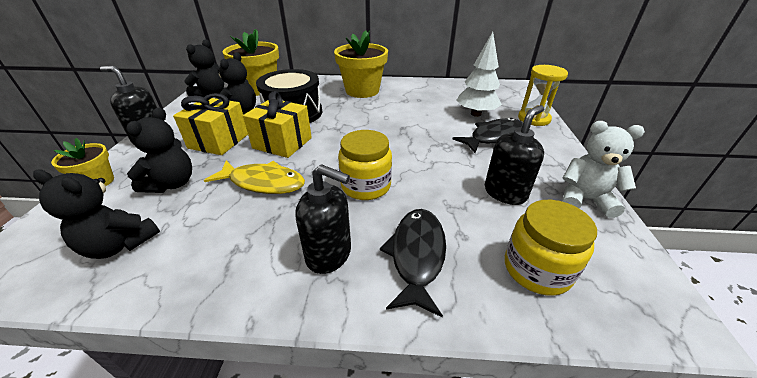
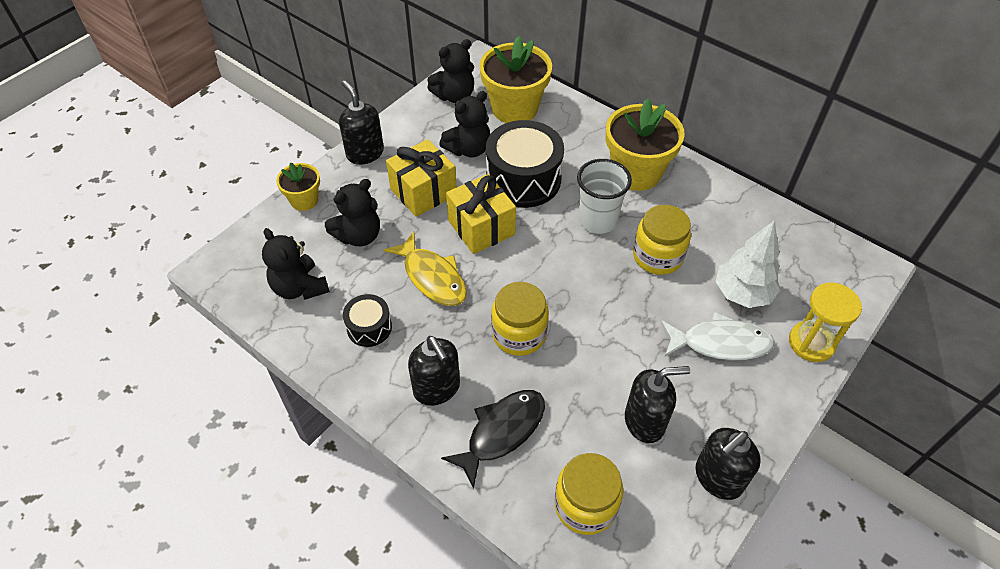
camera: 35 degrees right, 15 degrees up
black fish [452,118,523,153] -> white fish [661,312,775,361]
white teddy bear [562,121,645,218] -> black soap dispenser [695,428,761,500]
none -> black drum [343,294,392,347]
none -> white cup [577,159,632,234]
none -> yellow jar [633,205,691,275]

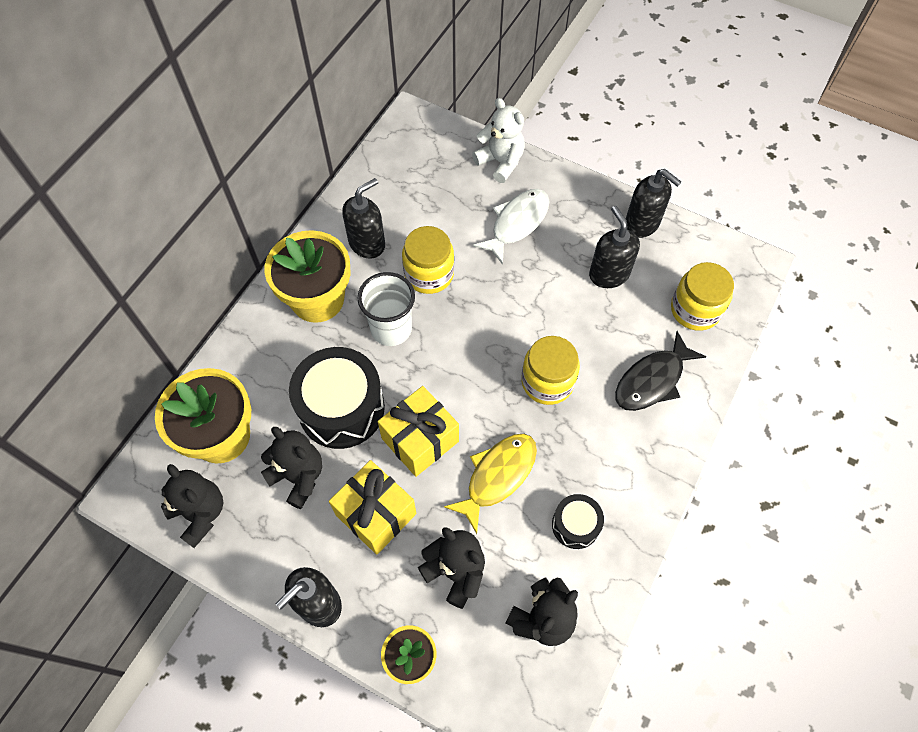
camera: 100 degrees left, 10 degrees up
black soap dispenser [408,336,460,406] -> black soap dispenser moved to [342,178,385,259]
black fish [441,390,545,489] -> black fish turned 75 degrees counterclockwise [615,331,707,411]
white fish [661,312,775,361] -> white fish turned 45 degrees clockwise [473,189,550,265]
white tree [716,220,780,308] -> none
yellow hourglass [789,283,862,362] -> white teddy bear [472,98,525,183]

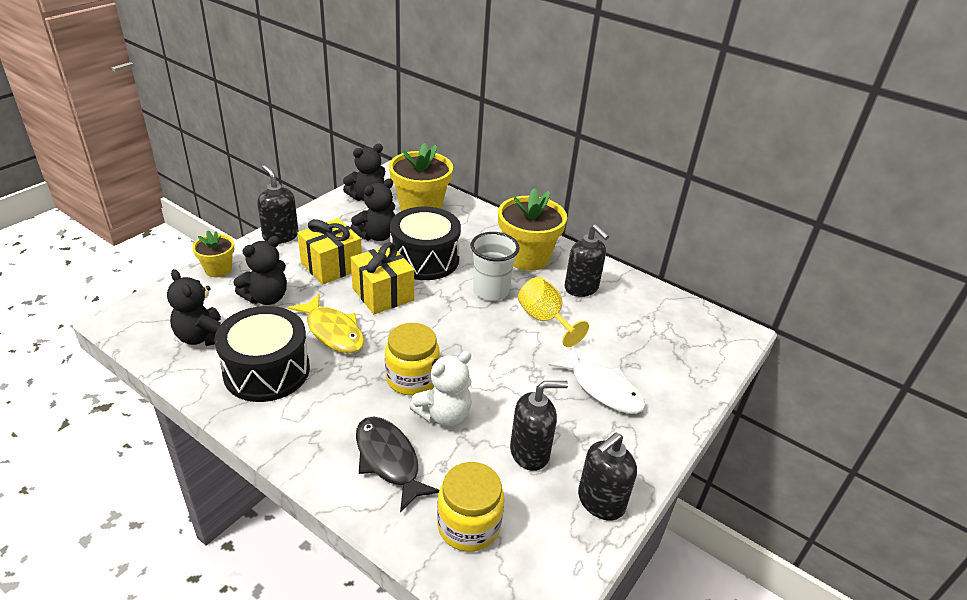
camera: 95 degrees right, 25 degrees down
yellow jar [402,226,454,294] -> yellow goblet [518,277,589,347]
white teddy bear [472,98,525,183] -> white teddy bear moved to [409,351,472,426]
black drum [552,494,604,549] -> black drum [214,306,310,402], size x1.93

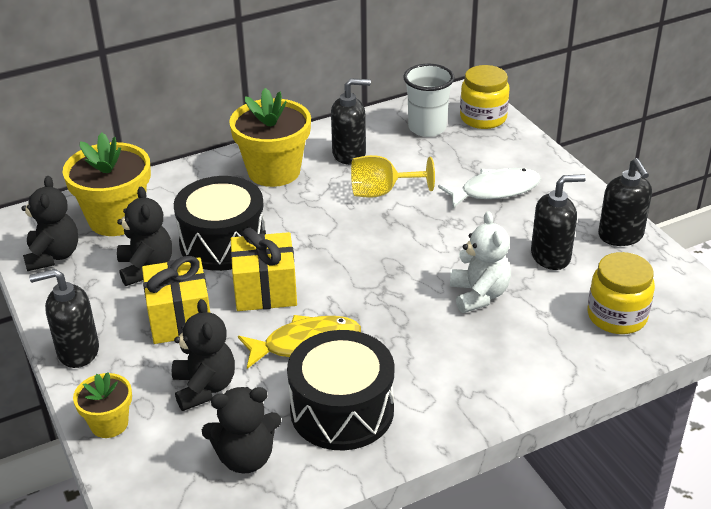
camera: 60 degrees left, 0 degrees up
black fish [356,416,439,513] -> none
yellow jar [385,323,440,395] -> yellow jar moved to [460,65,510,129]
white cup [471,232,520,301] -> white cup moved to [403,64,455,137]
black soap dispenser [510,381,568,471] -> black soap dispenser turned 60 degrees clockwise [531,174,586,270]

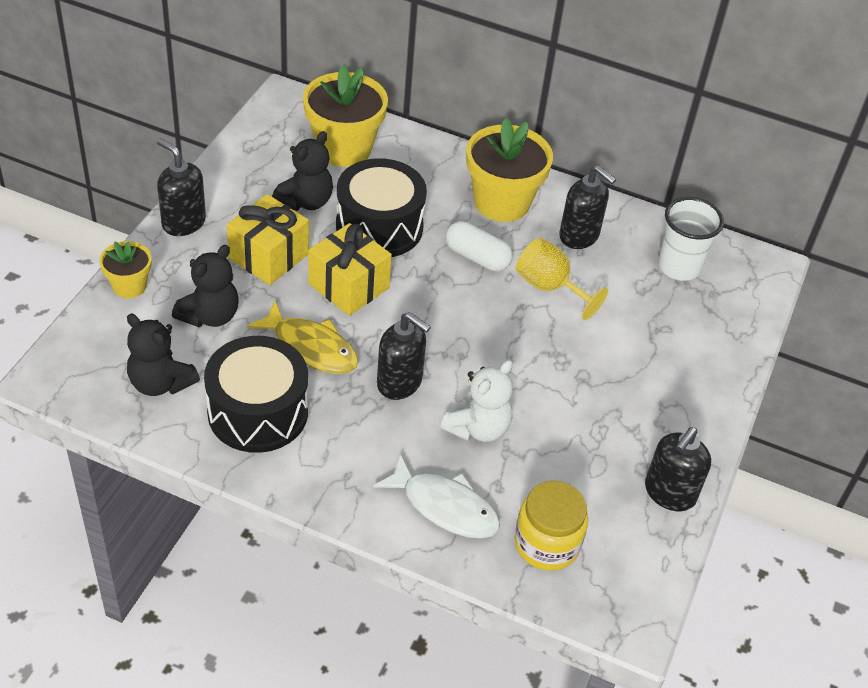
camera: 45 degrees right, 10 degrees up
black teddy bear [22,176,78,271] -> none
white fish [438,168,541,208] -> white fish moved to [373,454,500,538]
yellow jar [460,65,510,129] -> none
black soap dispenser [531,174,586,270] -> black soap dispenser moved to [377,312,431,400]
none -> white capsule [445,221,513,271]

